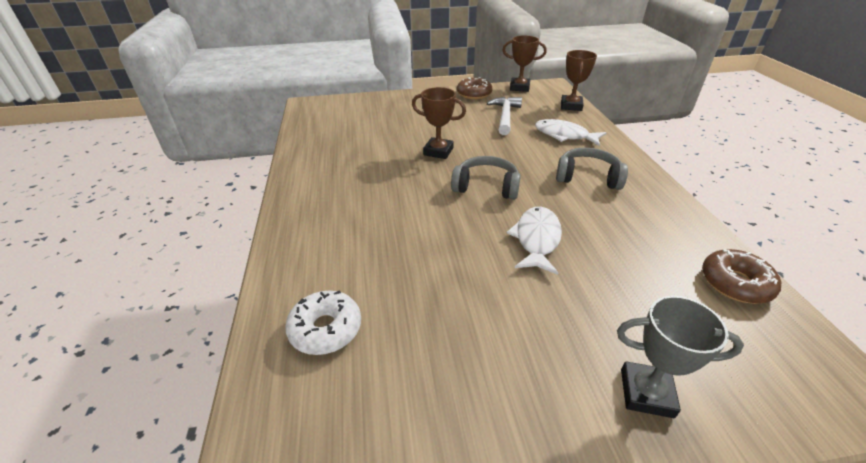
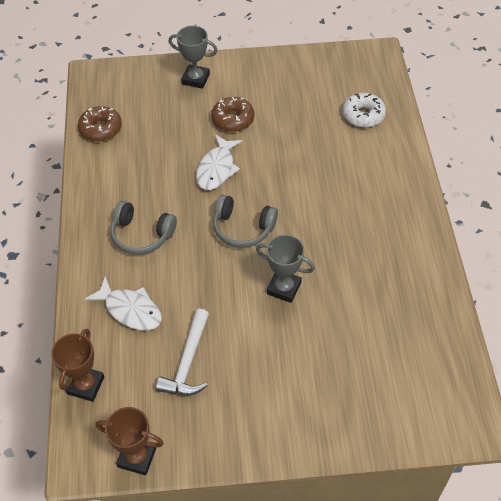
camera: 175 degrees left, 15 degrees up
brown trophy [412,87,466,159] -> grey trophy [256,234,315,303]
brown donut [457,77,493,99] -> brown donut moved to [211,97,254,132]

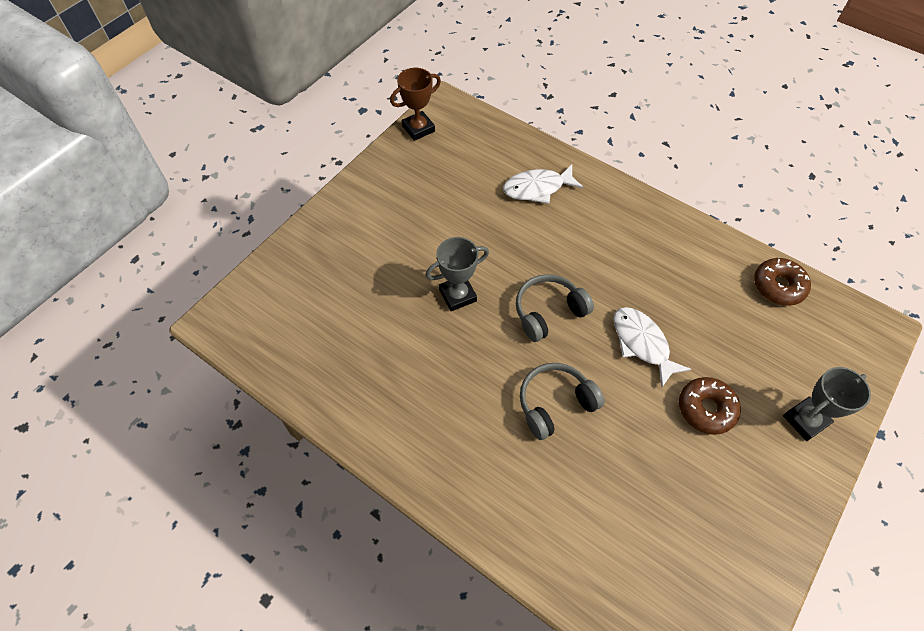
camera: 130 degrees right, 5 degrees up
brown trophy [51,329,104,402] -> none
grey headphones [110,201,177,255] -> grey headphones moved to [520,363,605,440]
white hammer [156,308,209,395] -> none
white donut [342,93,386,127] -> none

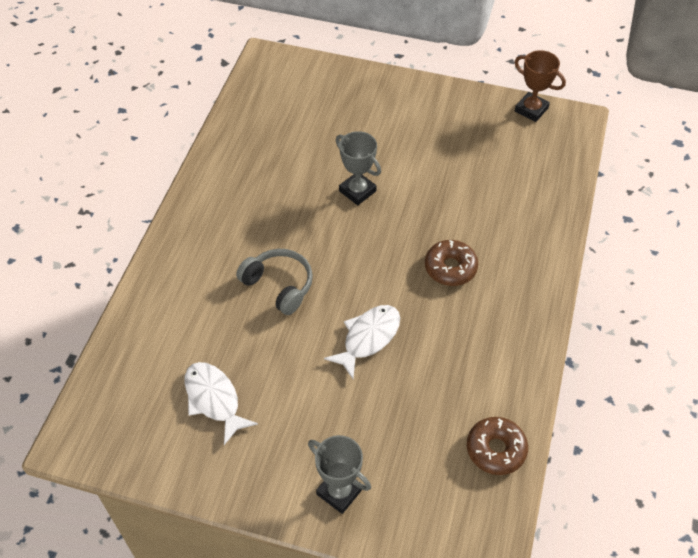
camera: 70 degrees right, 5 degrees down
white fish [503,164,583,204] -> white fish moved to [185,362,258,445]
grey headphones [516,274,594,342] -> none
brown donut [679,377,741,435] -> brown donut moved to [425,240,478,286]

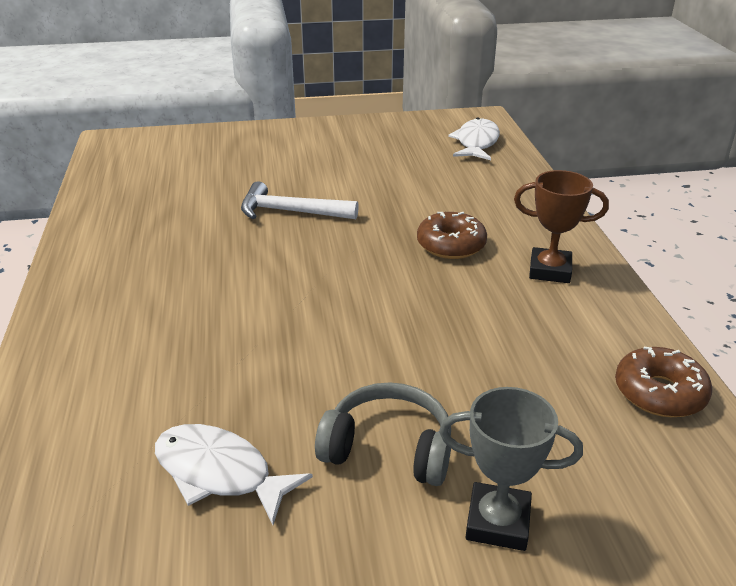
camera: 25 degrees left, 20 degrees down
grey headphones [236,249,313,315] -> grey headphones moved to [315,382,451,486]
white fish [324,305,400,379] -> white fish moved to [448,118,500,160]
grey trophy [336,131,381,205] -> white hammer [241,181,359,219]
brown trophy [515,50,566,122] -> brown trophy moved to [514,170,609,283]

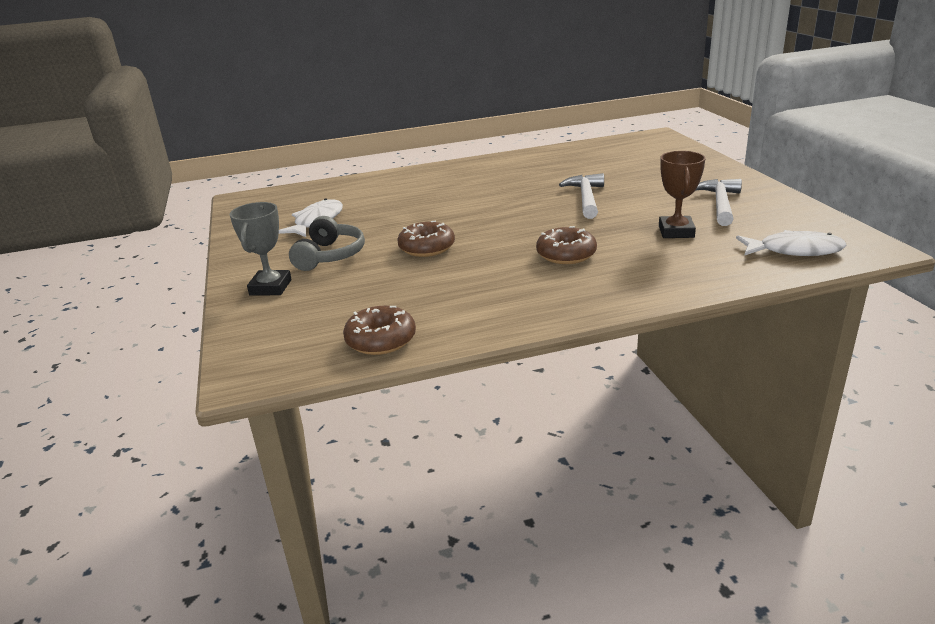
camera: 85 degrees right, 5 degrees down
brown trophy [514,170,609,283] -> brown trophy moved to [659,151,706,238]
none -> brown donut [397,221,455,257]
none -> white hammer [695,179,742,226]

